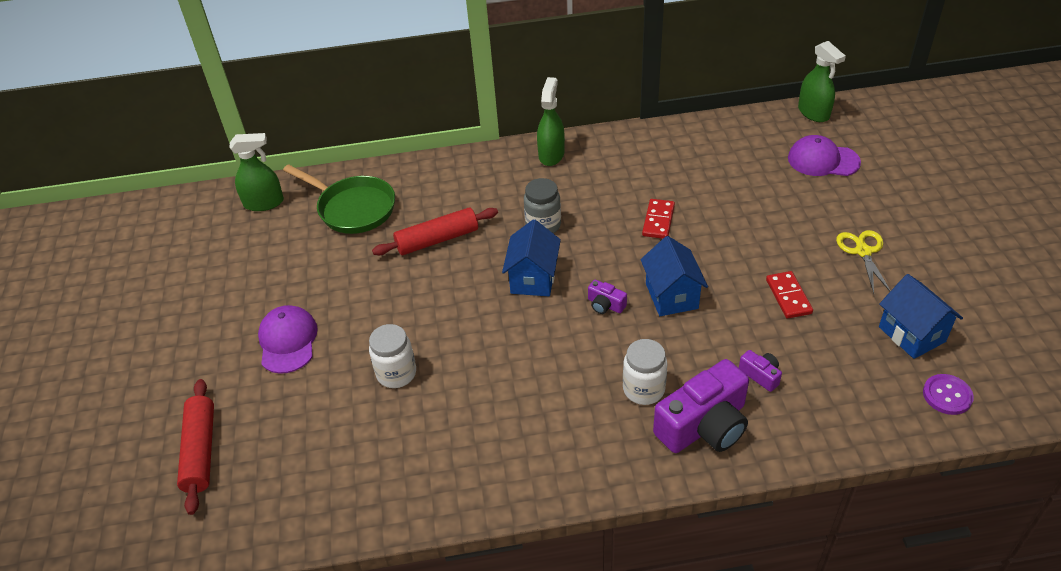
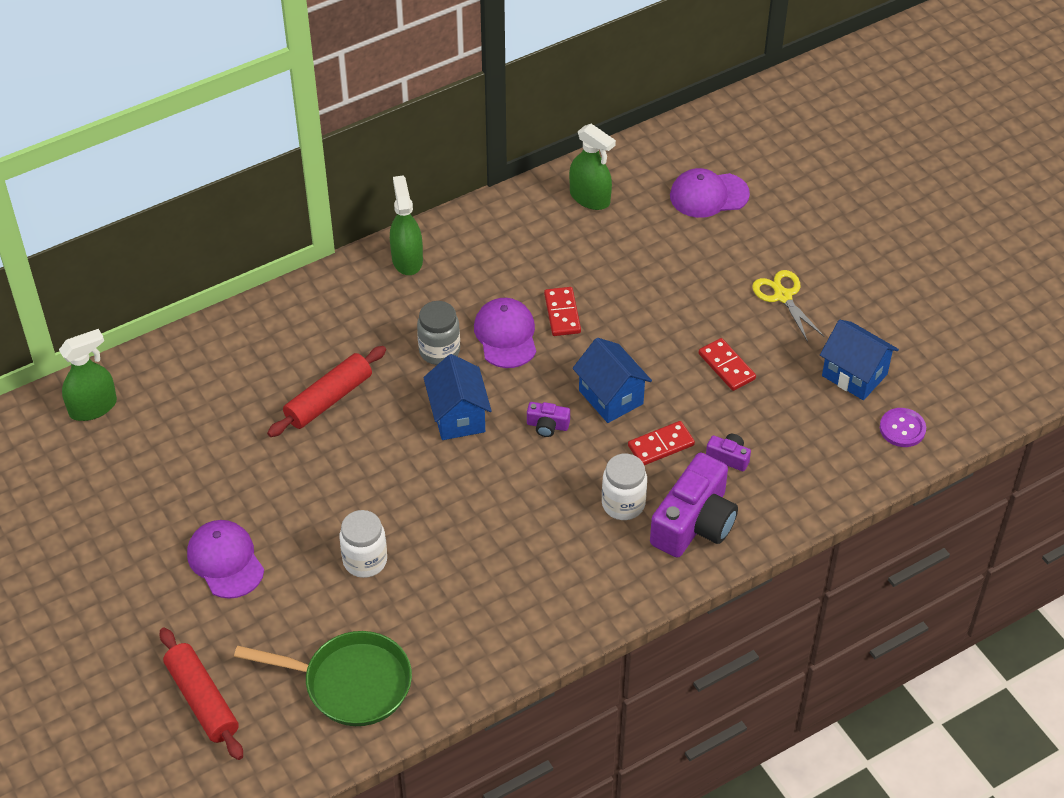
camera: 25 degrees left, 5 degrees up
green pan [283,164,395,234] -> green pan moved to [234,631,412,726]
green spray bottle [798,41,846,122] -> green spray bottle moved to [569,124,616,210]
none -> purple cap [474,298,536,368]
none -> red domino [628,421,695,465]

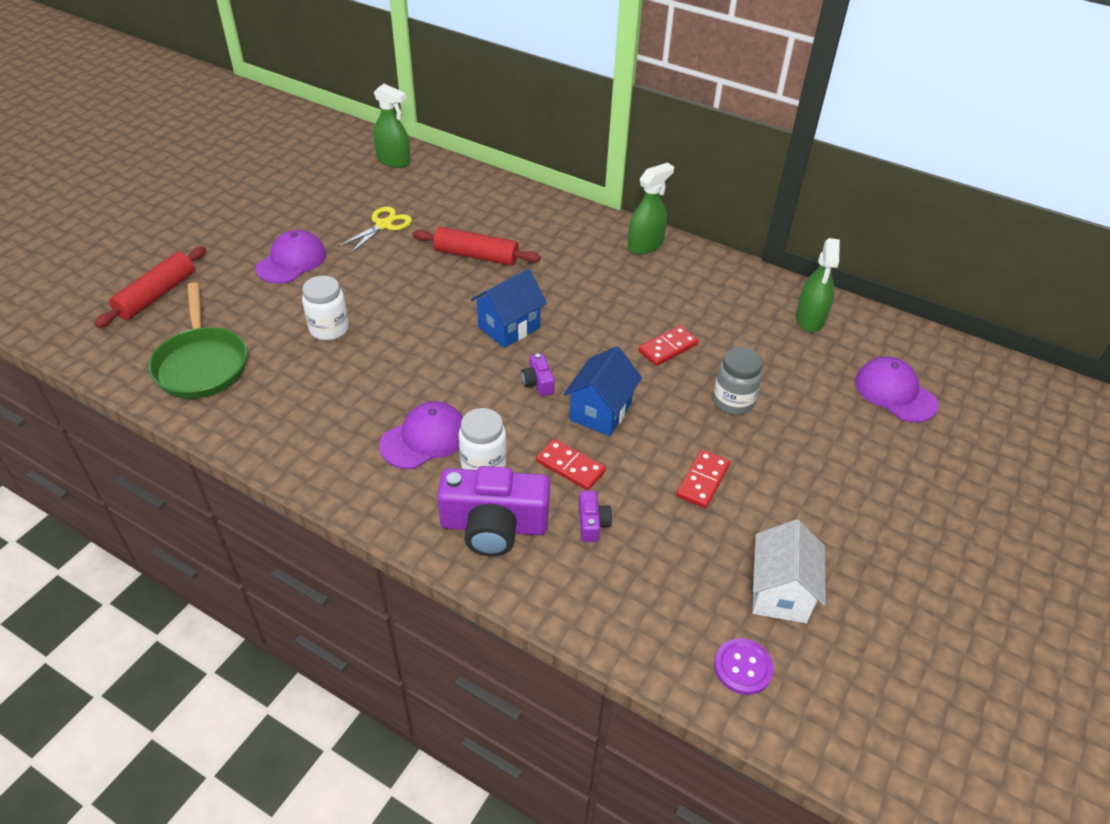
camera: 60 degrees right, 5 degrees down
grey jar [417,301,460,365] -> grey jar moved to [713,347,763,415]
purple cap [474,298,536,368] -> purple cap moved to [379,401,463,469]
yellow scissors [752,270,824,342] -> yellow scissors moved to [337,207,412,254]
blue house [820,320,899,400] -> white house [752,519,826,623]

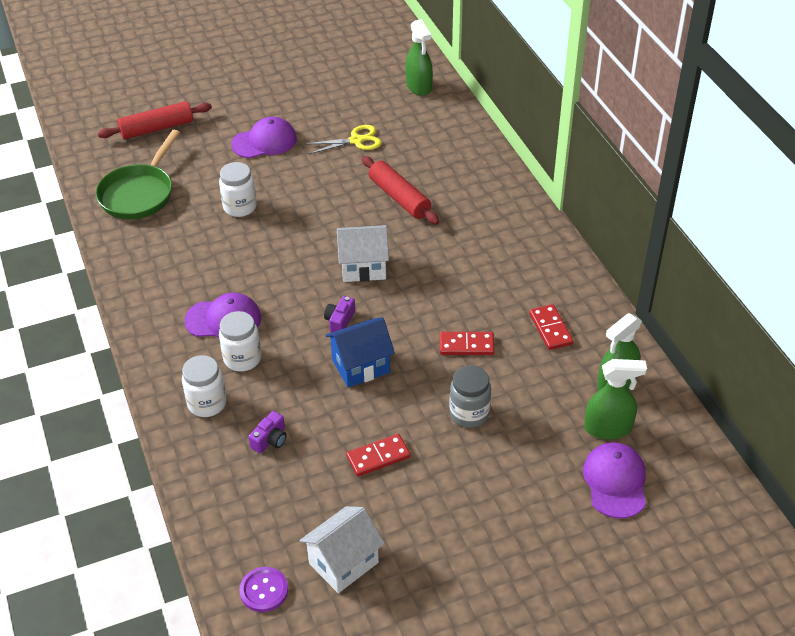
camera: 40 degrees right, 0 degrees up
purple camera [437,466,550,556] -> white jar [182,355,227,417]
blue house [471,269,547,348] -> white house [337,225,389,282]
red domino [536,439,606,490] -> red domino moved to [529,304,573,350]
green spray bottle [628,163,674,255] -> green spray bottle moved to [584,359,647,439]

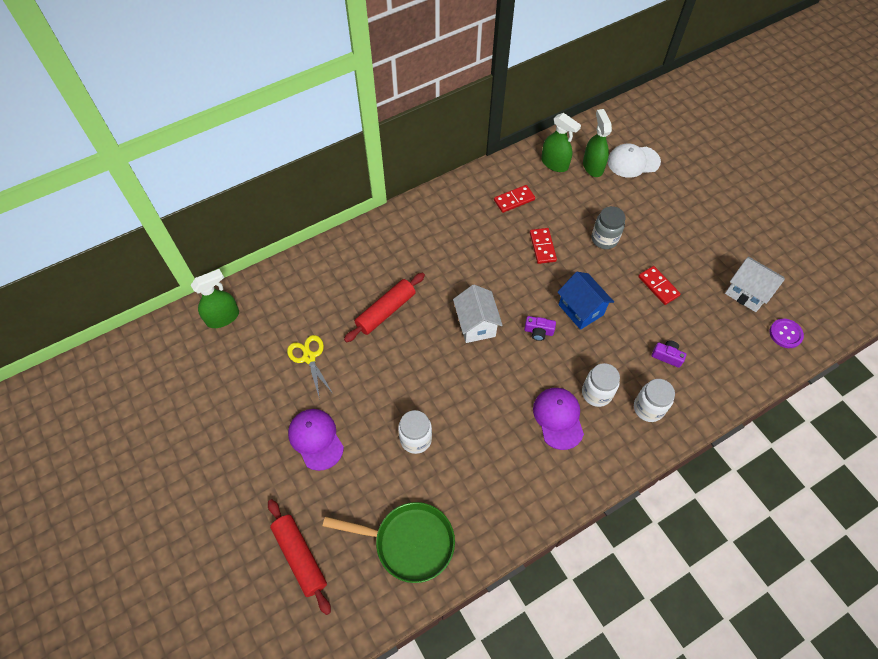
camera: 100 degrees left, 15 degrees up
purple cap [583,442,646,519] -> white cap [607,143,661,178]

